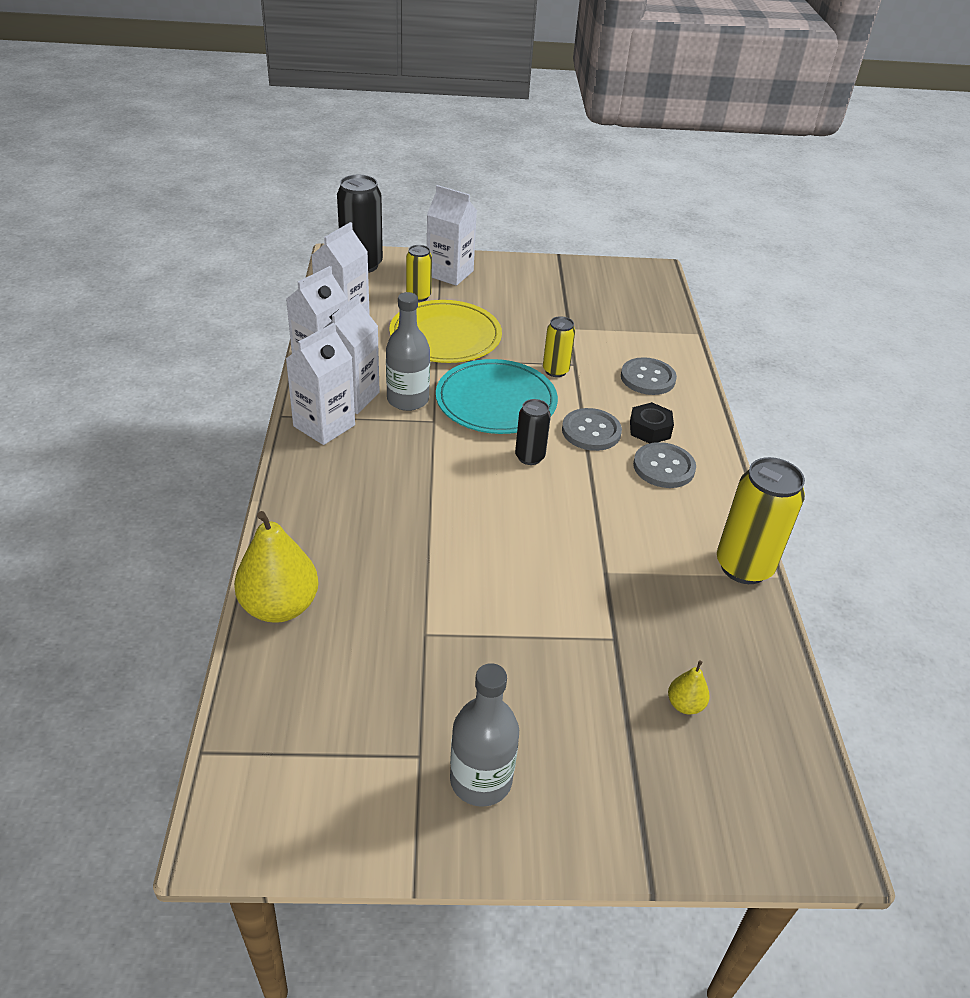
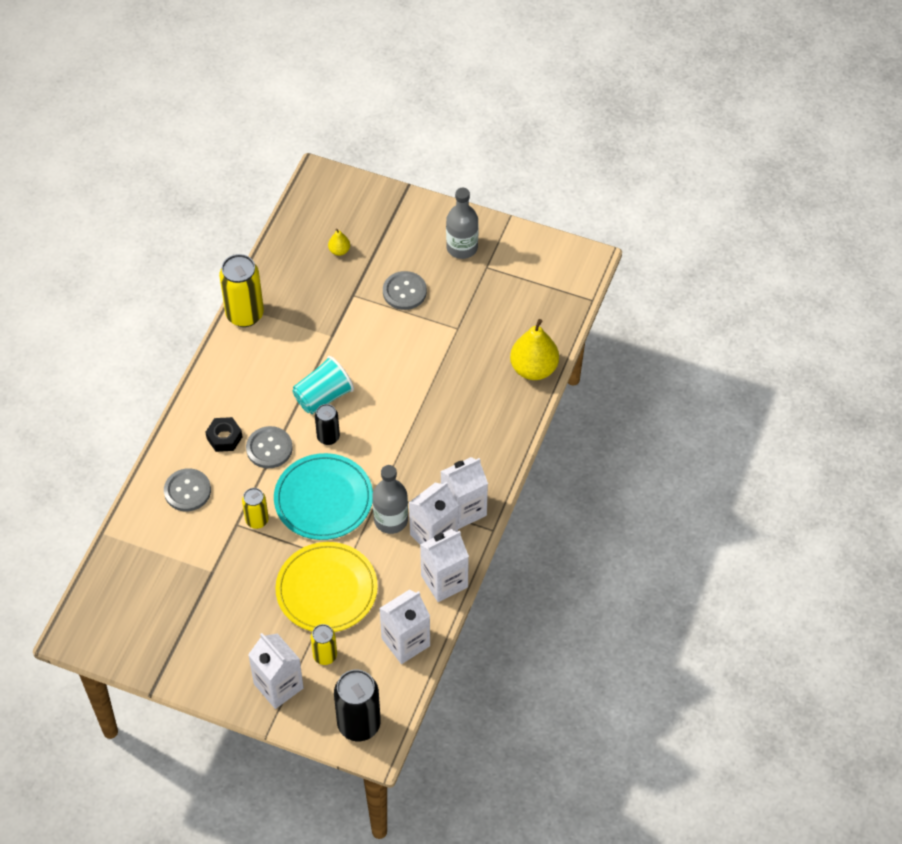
camera: 155 degrees left, 15 degrees up
grey button [633,442,696,488] -> grey button moved to [383,271,427,310]
none -> turquoise cup [293,356,354,414]

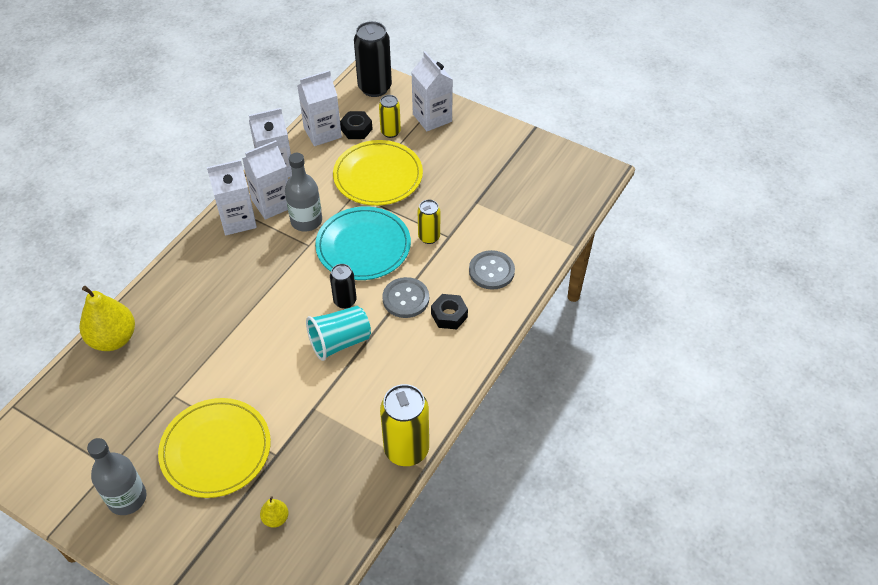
camera: 170 degrees left, 5 degrees down
grey button [383,271,427,310] -> yellow plate [158,398,271,498]
none -> black nut [340,111,372,139]

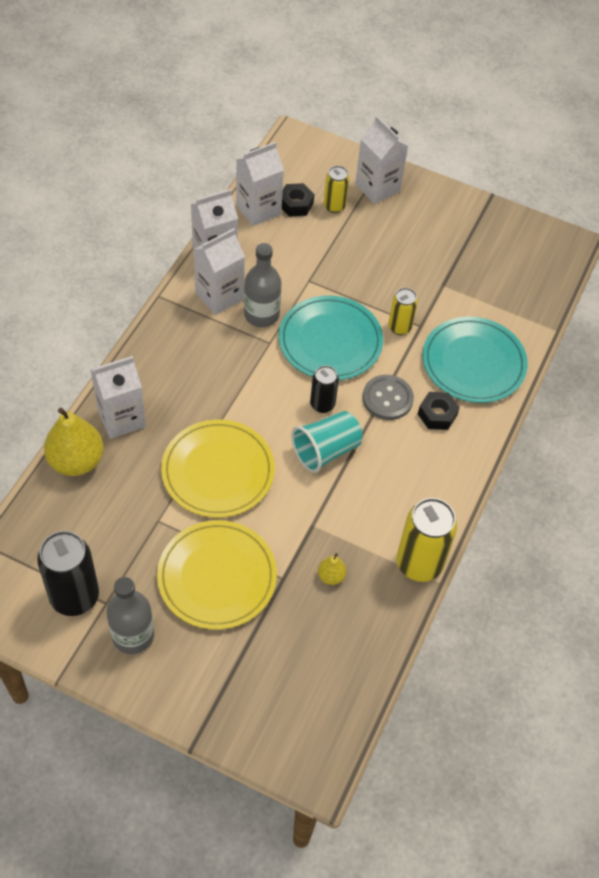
camera: 10 degrees left, 5 degrees up
white carton [207,159,257,235] -> white carton moved to [90,356,146,439]
yellow pear [260,496,289,528] -> yellow pear moved to [318,553,346,585]
yellow plate [333,140,423,206] -> yellow plate moved to [161,420,275,518]
black can [354,21,392,97] -> black can moved to [37,531,99,616]
grey button [469,250,515,290] -> turquoise plate [423,317,528,403]

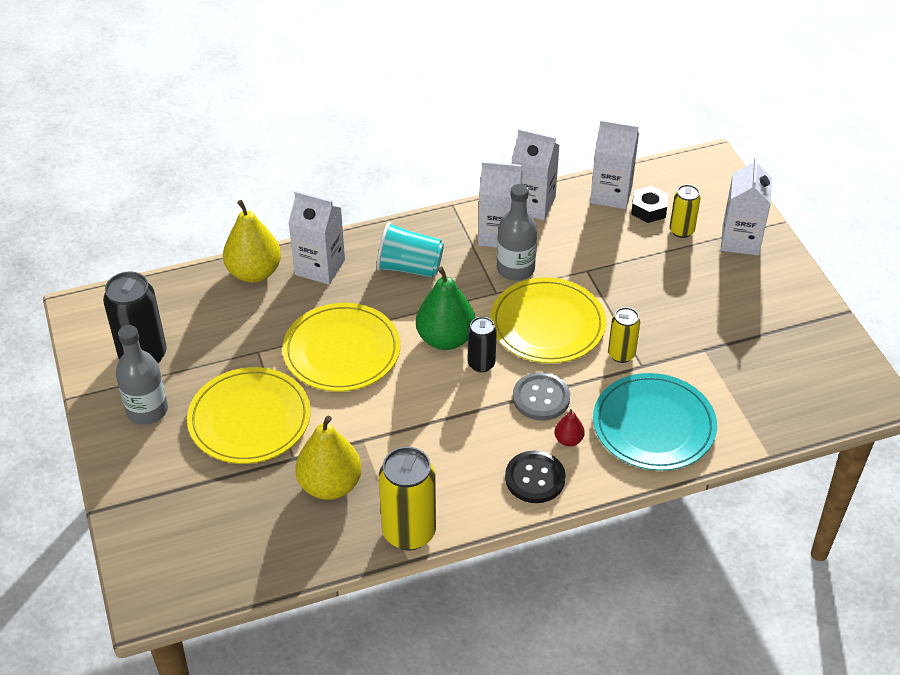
camera: 50 degrees right, 10 degrees down
turquoise plate [278,295,383,380] -> yellow plate [490,277,606,363]
turquoise cup [291,411,363,473] -> turquoise cup moved to [377,222,444,278]
yellow pear [318,553,346,585] -> yellow pear [295,415,362,500], size x2.12
black nut [418,392,460,430] -> red pear [555,409,585,446]
none -> green pear [416,266,476,350]
none -> black button [505,451,566,503]

